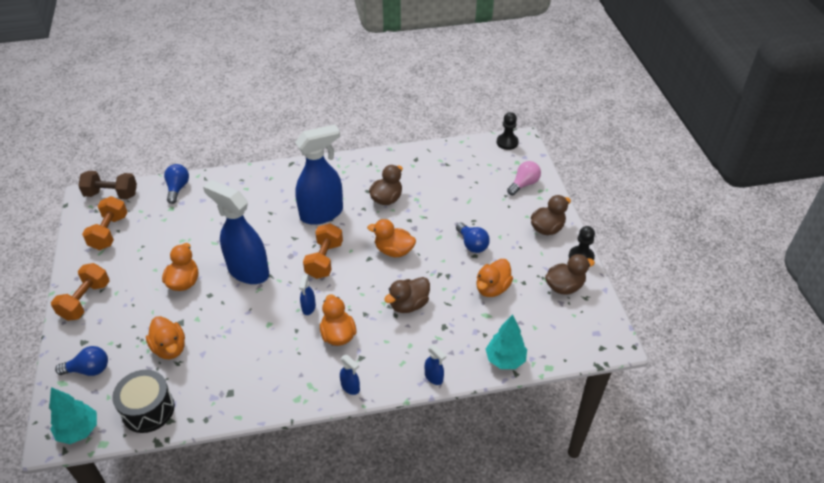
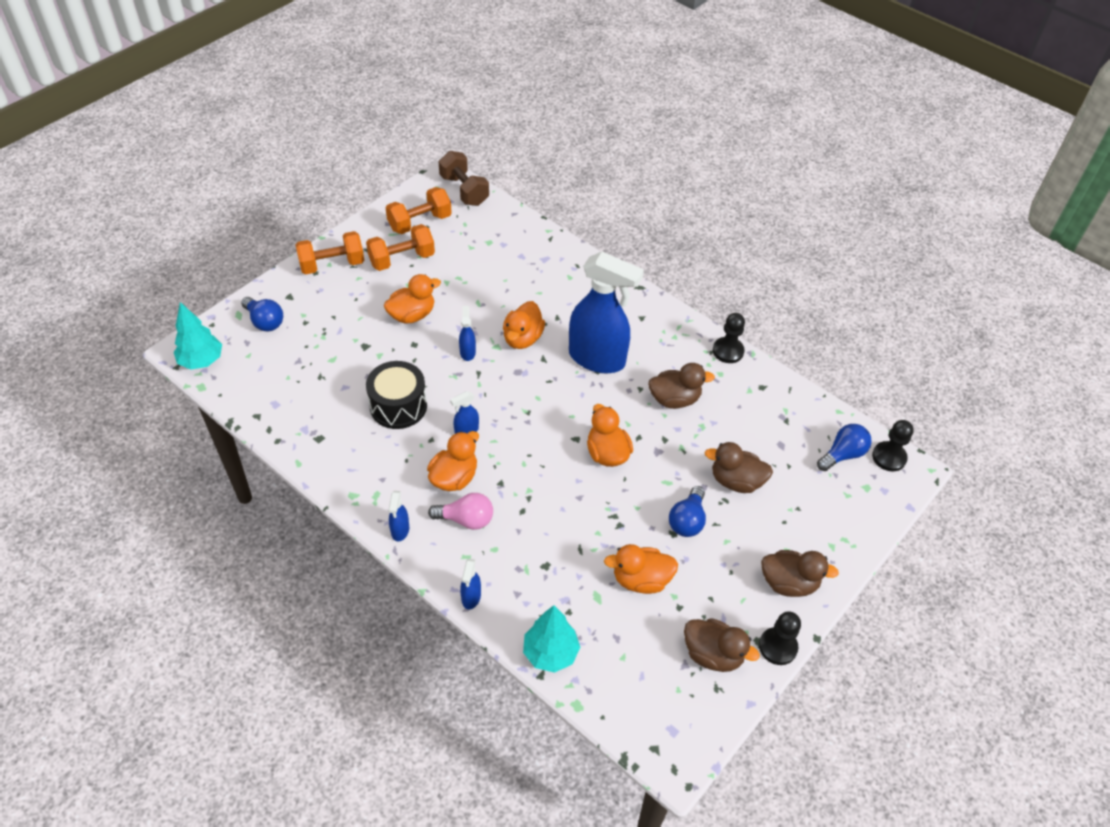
camera: 50 degrees right, 5 degrees up
black drum [112,370,175,433] -> black drum moved to [366,361,427,429]
orange duck [146,316,185,359] -> orange duck moved to [503,301,545,349]
blue light bulb [164,164,189,204] -> blue light bulb moved to [817,424,872,471]
blue spray bottle [203,180,269,284] -> blue spray bottle [459,306,476,361], size x0.41
orange dumbbell [303,223,343,279] -> orange dumbbell moved to [366,224,435,271]
brown duck [384,277,430,313] -> brown duck moved to [705,442,773,493]
pink light bulb [507,161,541,196] -> pink light bulb moved to [428,493,493,530]
none -> black pawn [713,313,745,363]

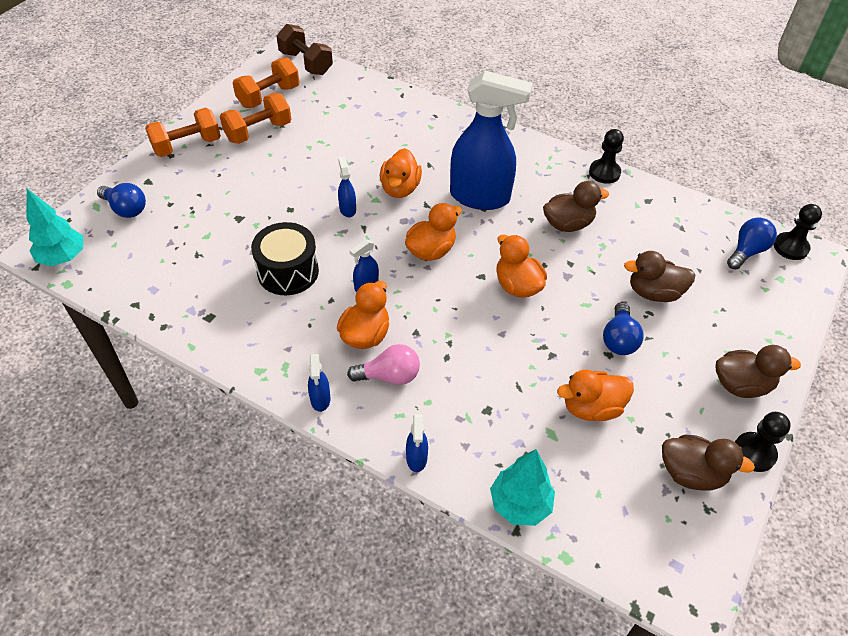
camera: 10 degrees left, 0 degrees up
orange duck [384,274,441,324] -> orange duck moved to [405,203,462,261]

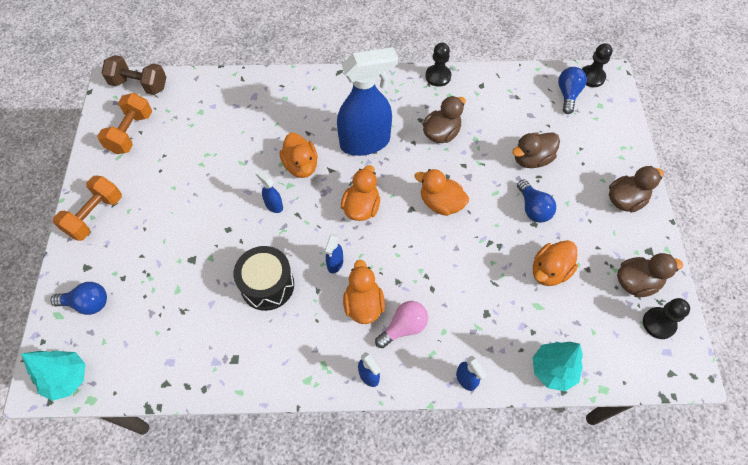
camera: 30 degrees left, 10 degrees up
orange dumbbell [220,93,291,144] -> none
black pawn [735,412,791,472] -> black pawn moved to [643,298,690,339]

